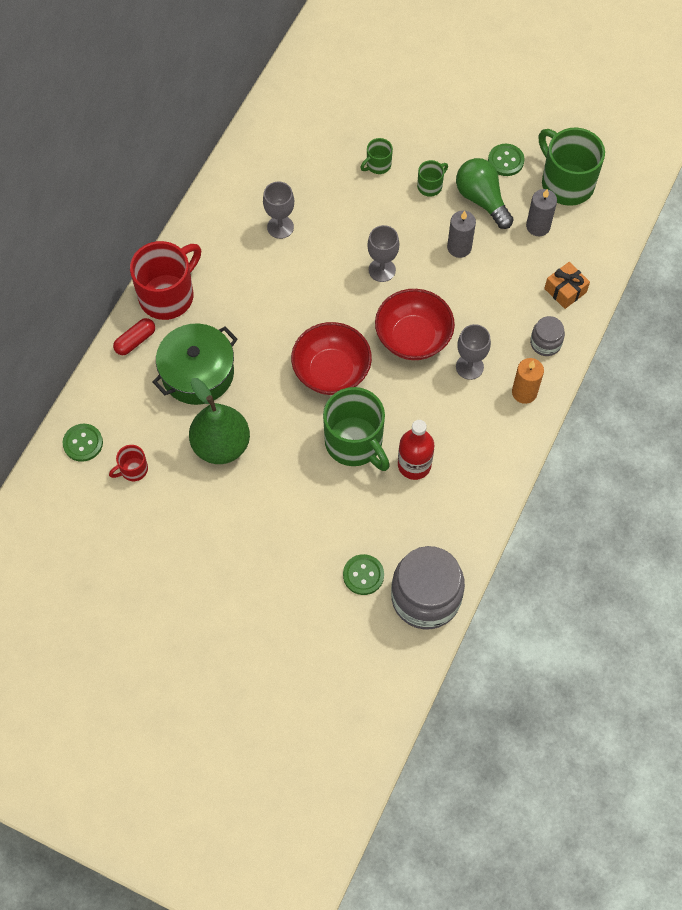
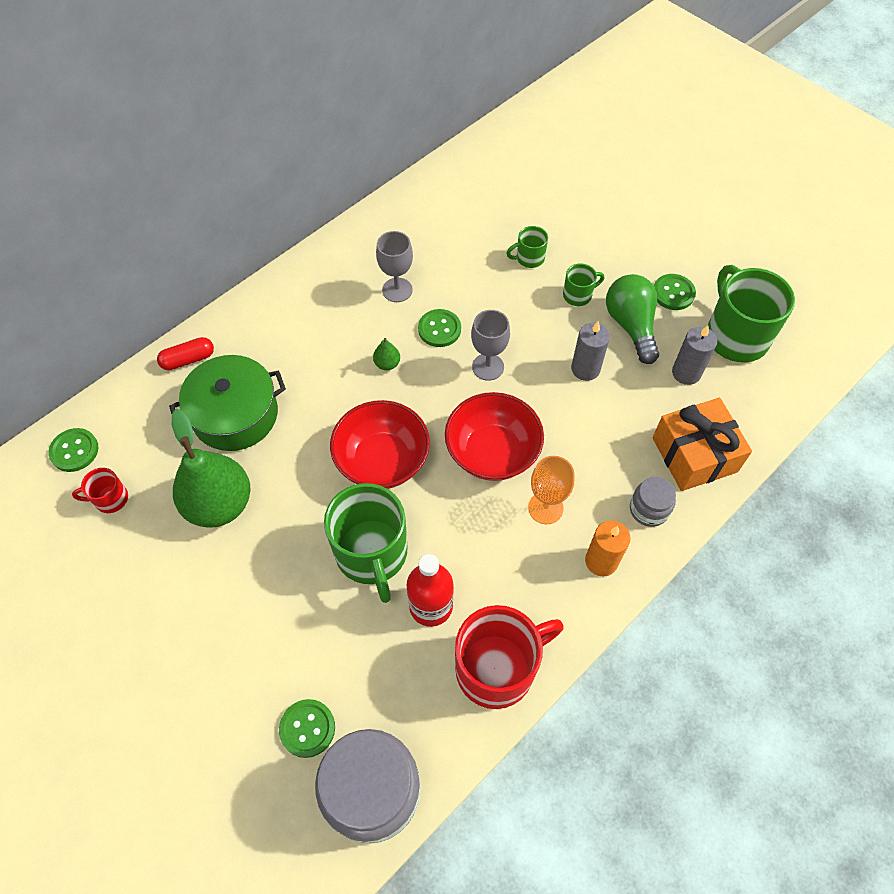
camera: 20 degrees right, 5 degrees down
red mug [130,241,201,320] -> red mug moved to [455,605,564,709]
grey goblet [456,324,491,380] -> orange goblet [528,456,575,524]
orange gift [544,262,590,309] -> orange gift [652,398,752,491], size x1.69
none -> green pear [373,338,400,370]
none -> green button [418,309,461,347]

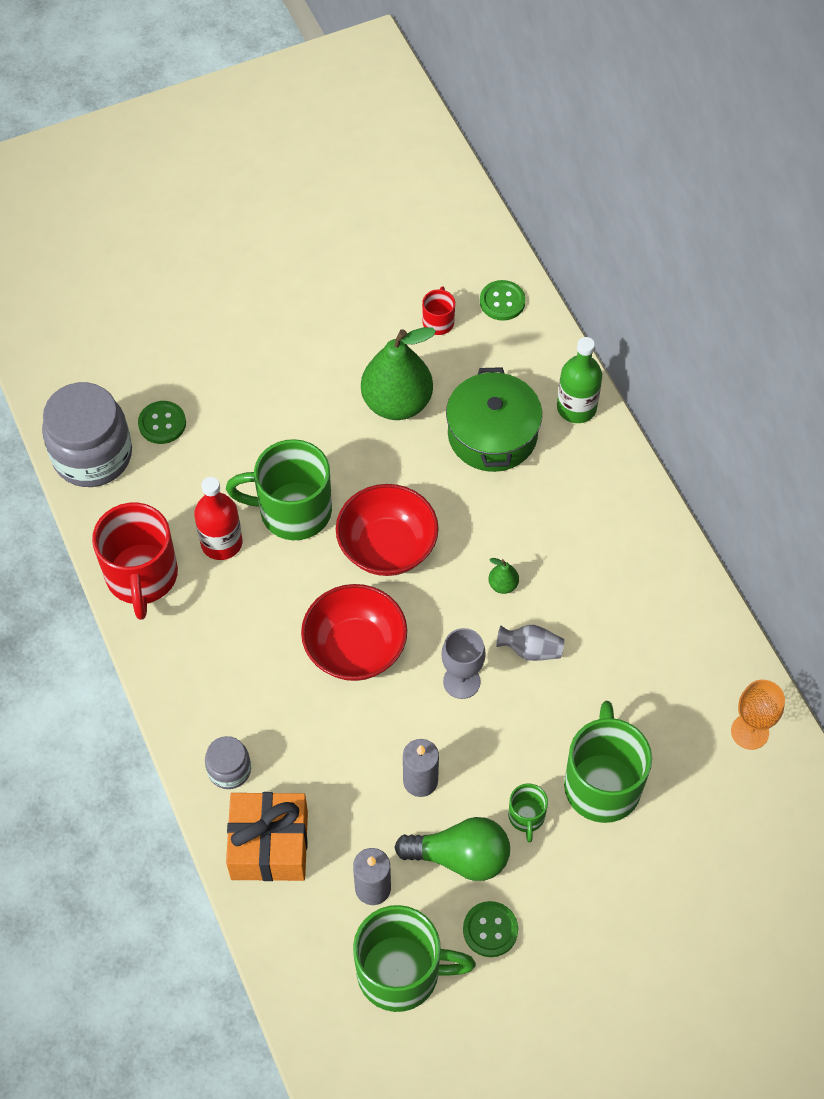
camera: 110 degrees right, 0 degrees up
red capsule [157,337,214,370] -> green bottle [557,337,602,423]
grey goblet [376,231,413,302] -> none
green button [418,309,461,347] -> grey vase [496,625,564,661]
green mug [507,226,548,268] -> green mug [564,701,652,823], size x2.12
orange goblet [528,456,575,524] -> orange goblet moved to [731,680,785,750]
orange candle [585,520,630,576] -> none

